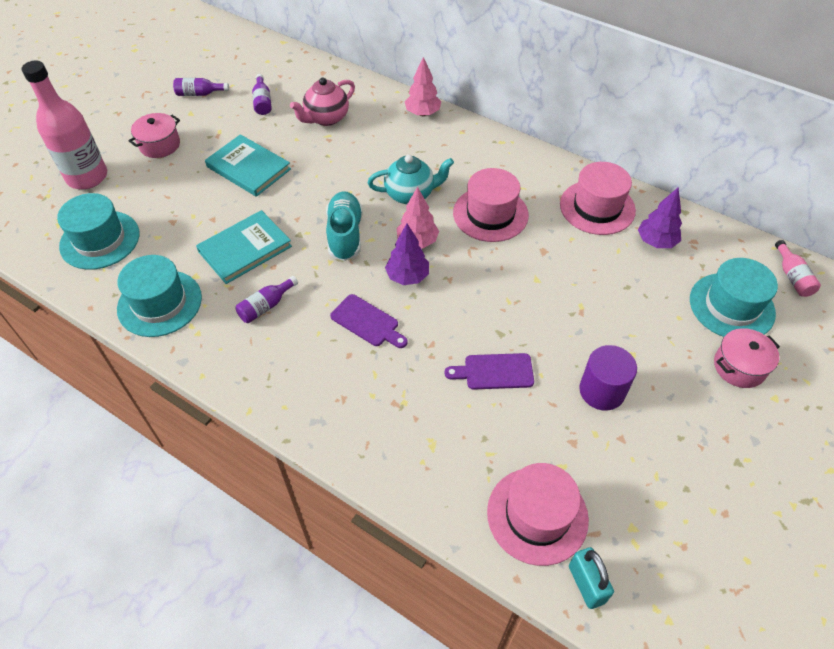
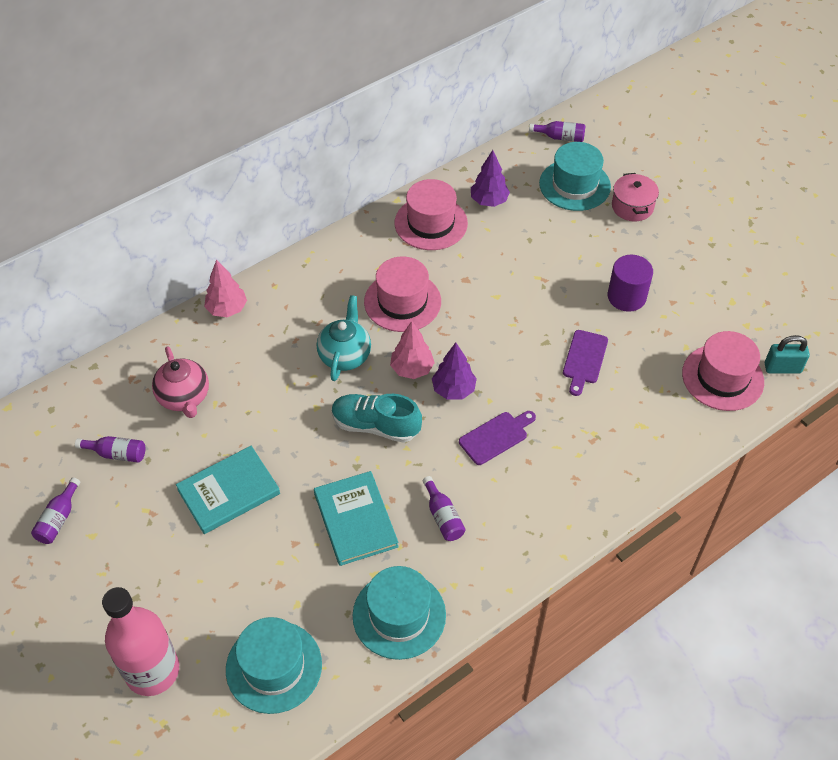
camera: 70 degrees left, 0 degrees up
pink pot [128,113,180,158] -> none
pink bottle [775,240,821,297] -> purple bottle [529,121,586,142]

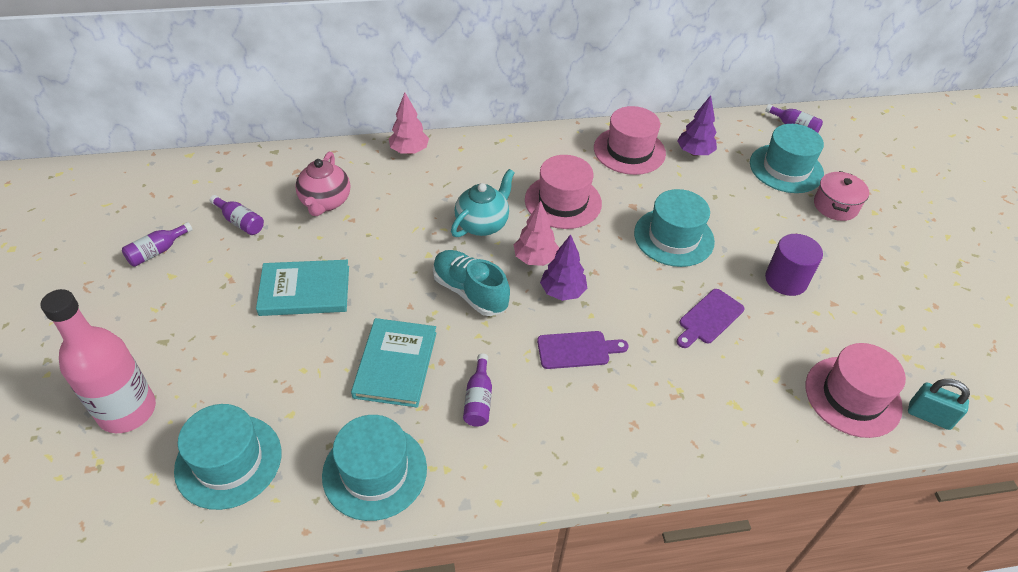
camera: 25 degrees right, 5 degrees down
none -> turquoise hat [634,189,715,267]

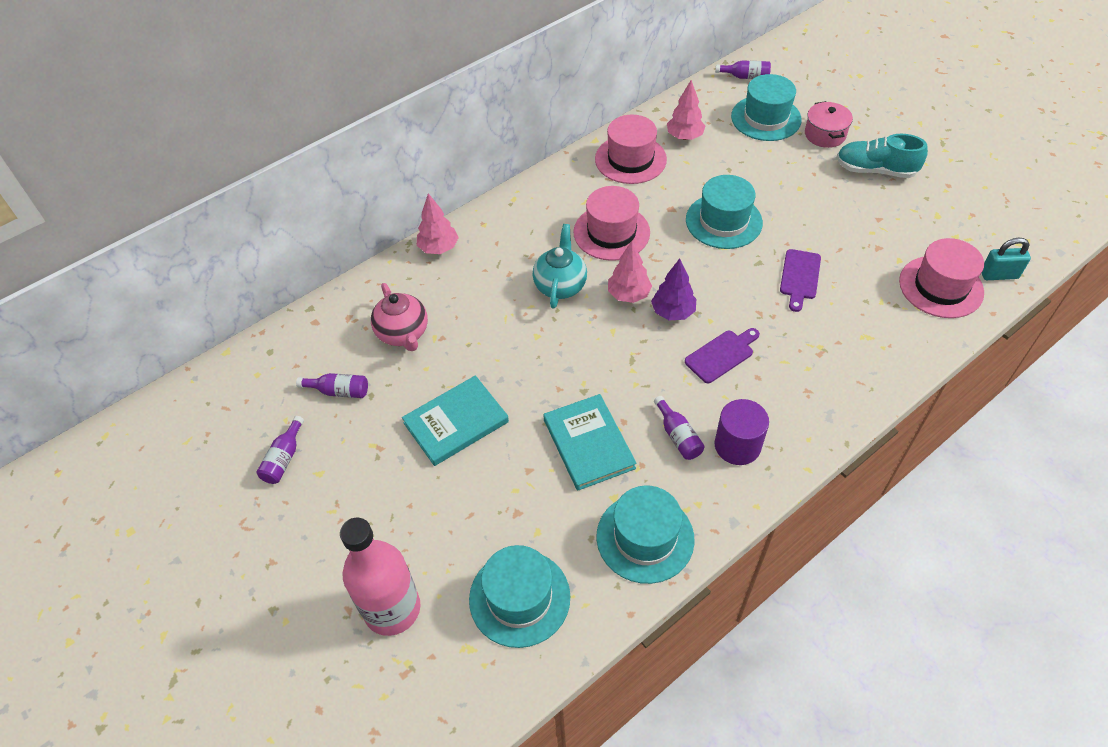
camera: 25 degrees left, 5 degrees up
turquoise shoe [433,250,510,316] -> turquoise shoe moved to [837,134,928,178]
purple tree [677,95,717,156] -> pink tree [667,80,705,140]
purple cylinder [765,234,823,296] -> purple cylinder moved to [715,399,769,465]

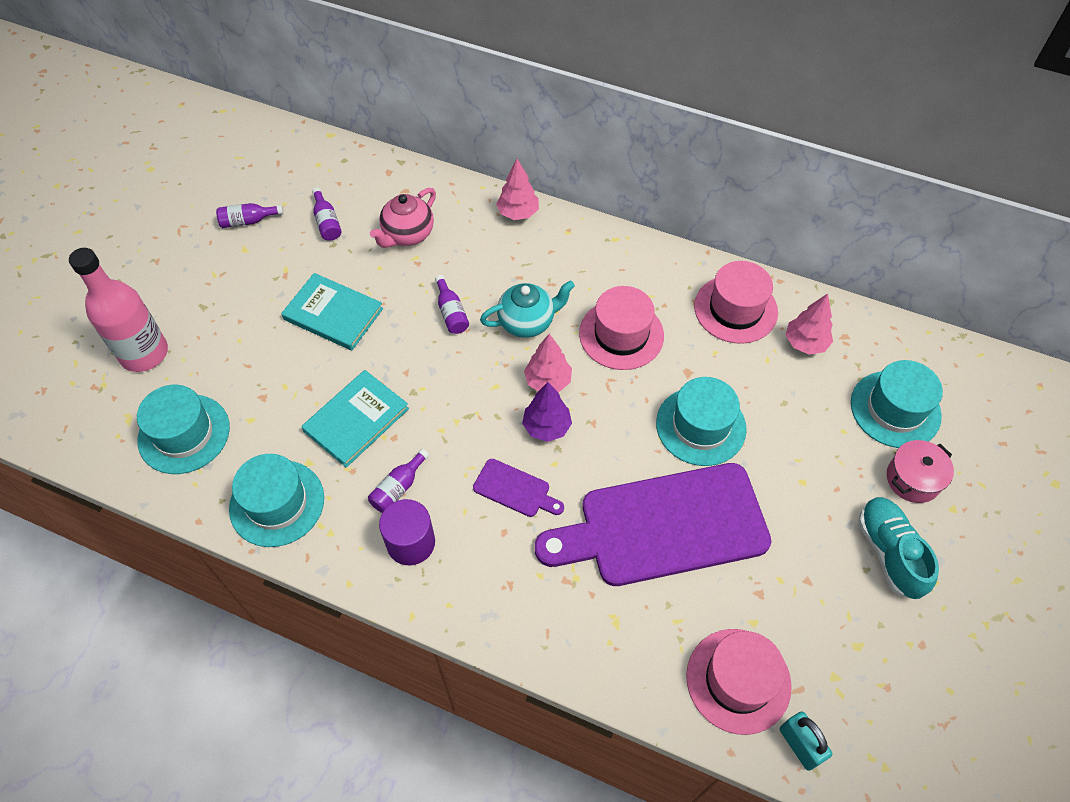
camera: 60 degrees right, 5 degrees up
purple bottle [715,60,771,79] -> purple bottle moved to [435,275,469,334]
purple cutting board [780,249,821,312] -> purple cutting board [535,463,772,586], size x2.43

